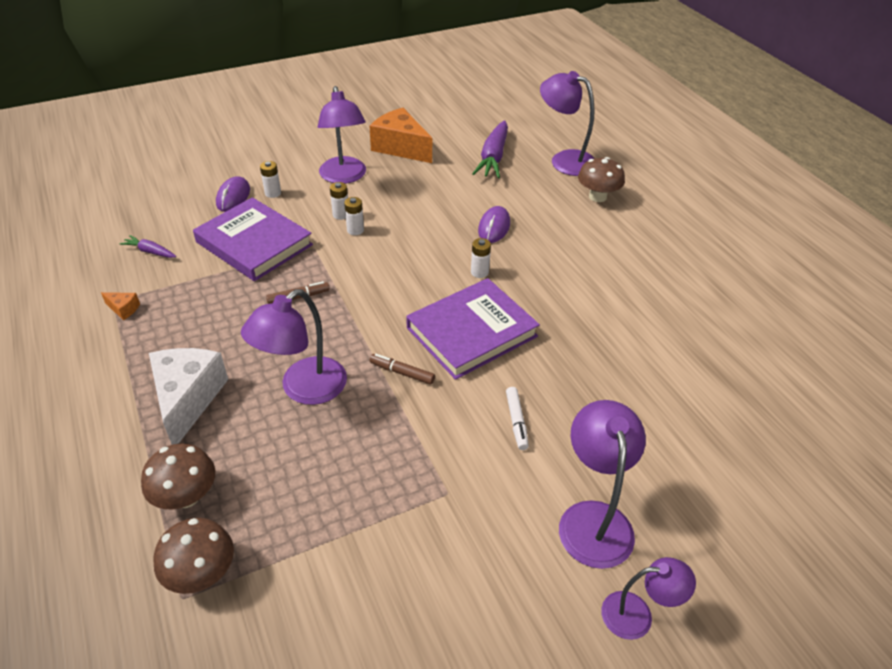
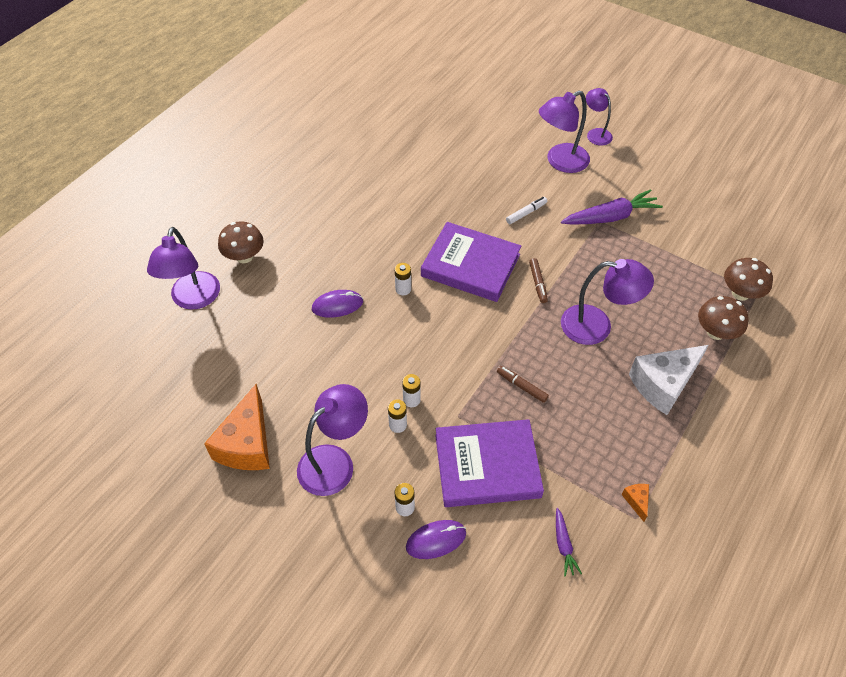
camera: 120 degrees left, 10 degrees up
purple book [193,197,313,281] -> purple book turned 75 degrees clockwise [435,419,544,507]
purple carrot [472,120,508,178] -> purple carrot moved to [561,189,663,225]

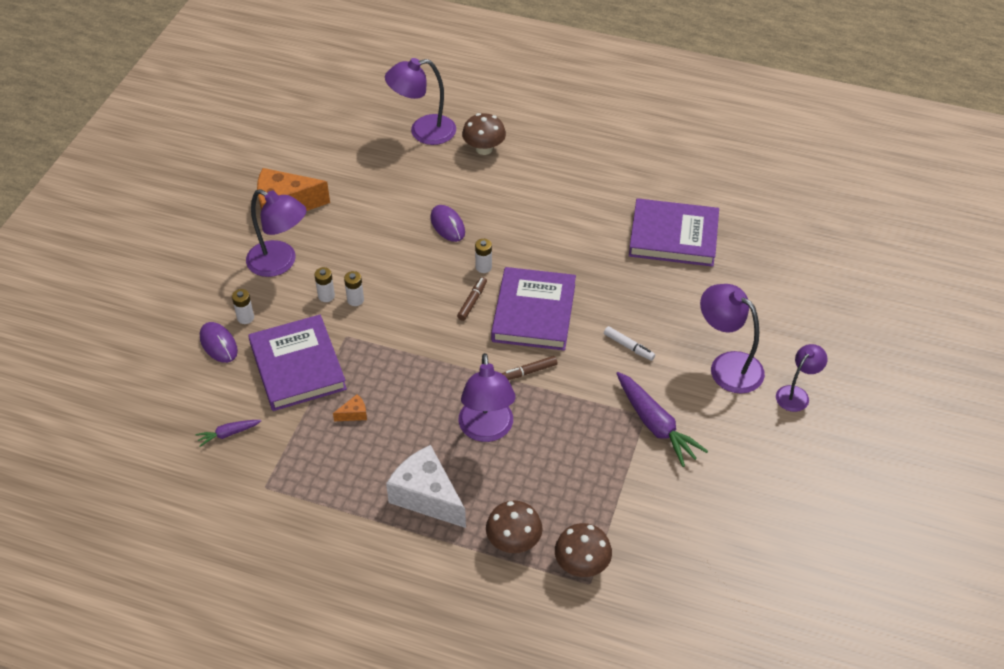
camera: 75 degrees right, 5 degrees down
brown marker [497,366,549,403] -> brown marker moved to [457,277,487,321]
orange cheese [621,484,649,522] -> orange cheese moved to [333,394,367,421]
none -> purple book [629,198,719,267]

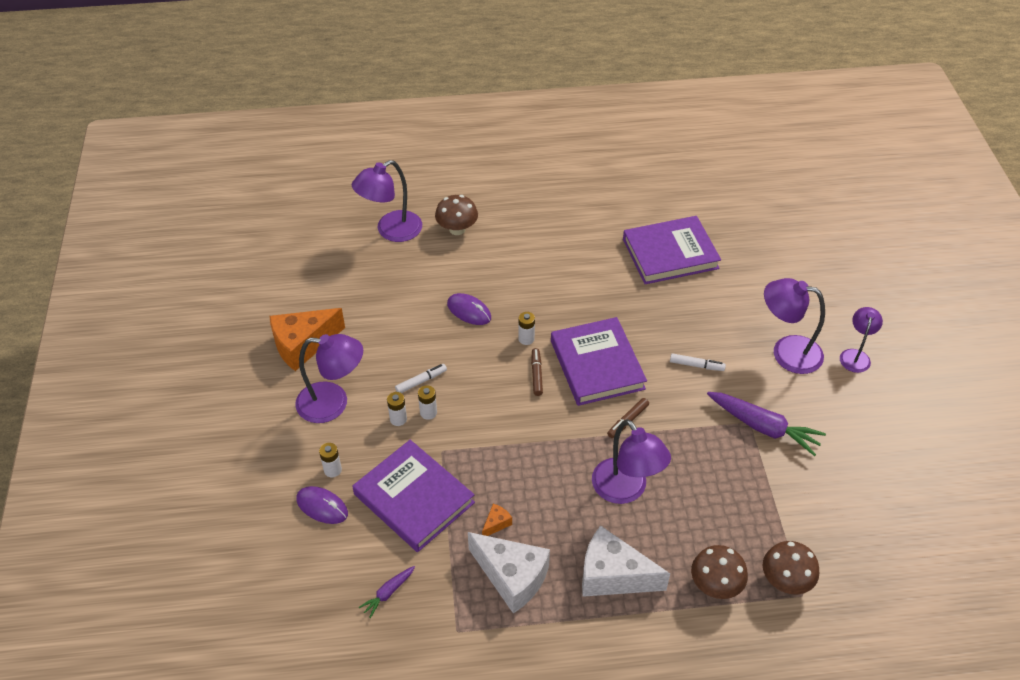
camera: 25 degrees left, 0 degrees up
none -> white marker [395,364,447,393]
none -> white cheese [468,532,550,614]

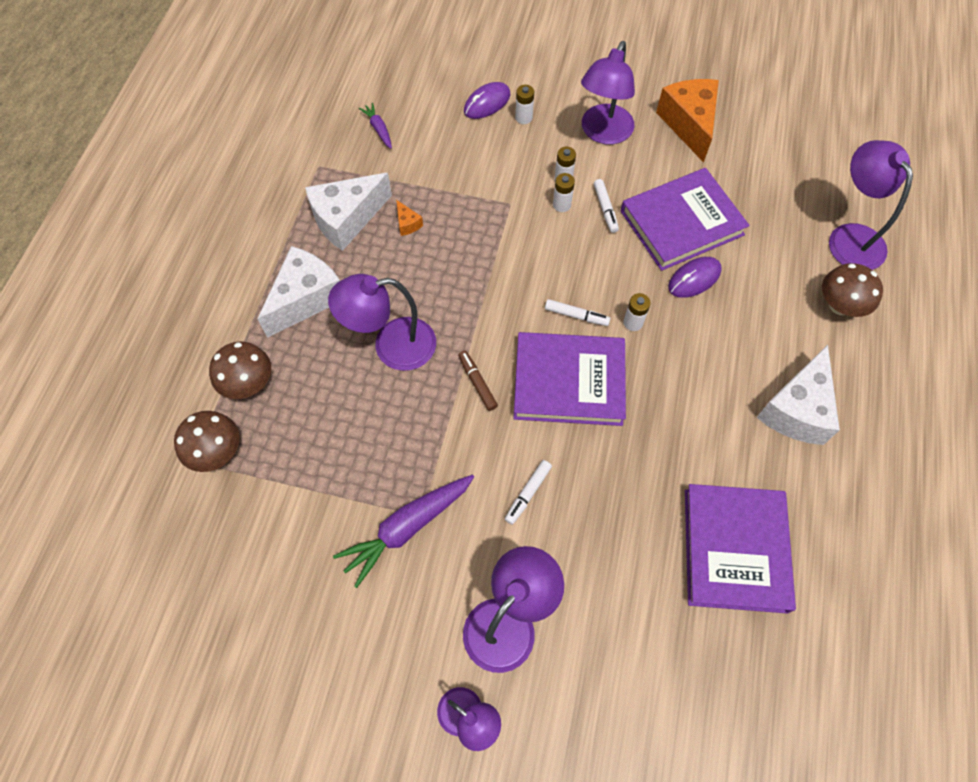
camera: 110 degrees right, 15 degrees up
purple book [353,440,475,552] -> purple book moved to [621,168,750,271]
brown marker [531,348,543,396] -> white marker [545,299,611,326]
none -> white cheese [757,345,840,445]

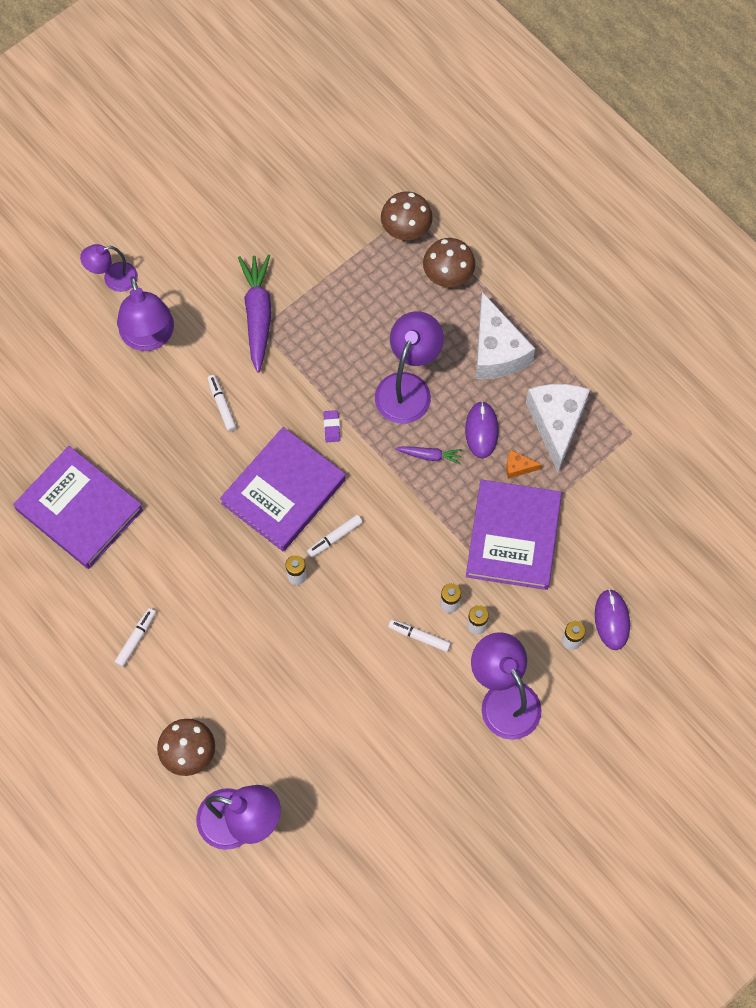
camera: 125 degrees right, 5 degrees up
purple carrot [359,103,392,149] -> purple carrot moved to [395,446,462,465]
brown marker [458,351,498,411] -> purple eraser [323,410,340,442]
purple book [621,168,750,271] -> purple book moved to [466,479,562,590]
orange cheese [656,79,719,163] -> none
purple mouse [668,257,722,298] -> purple mouse moved to [465,401,499,458]
white cheese [757,345,840,445] -> white marker [115,608,156,667]

